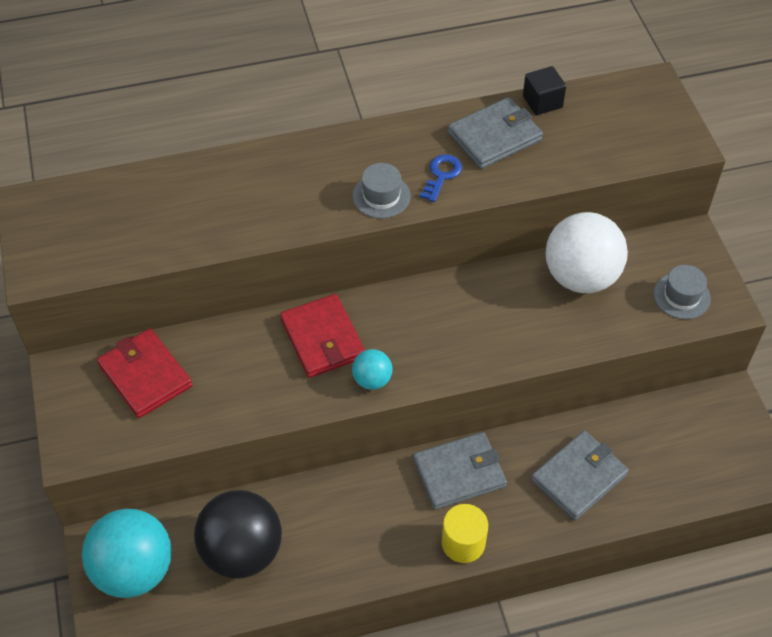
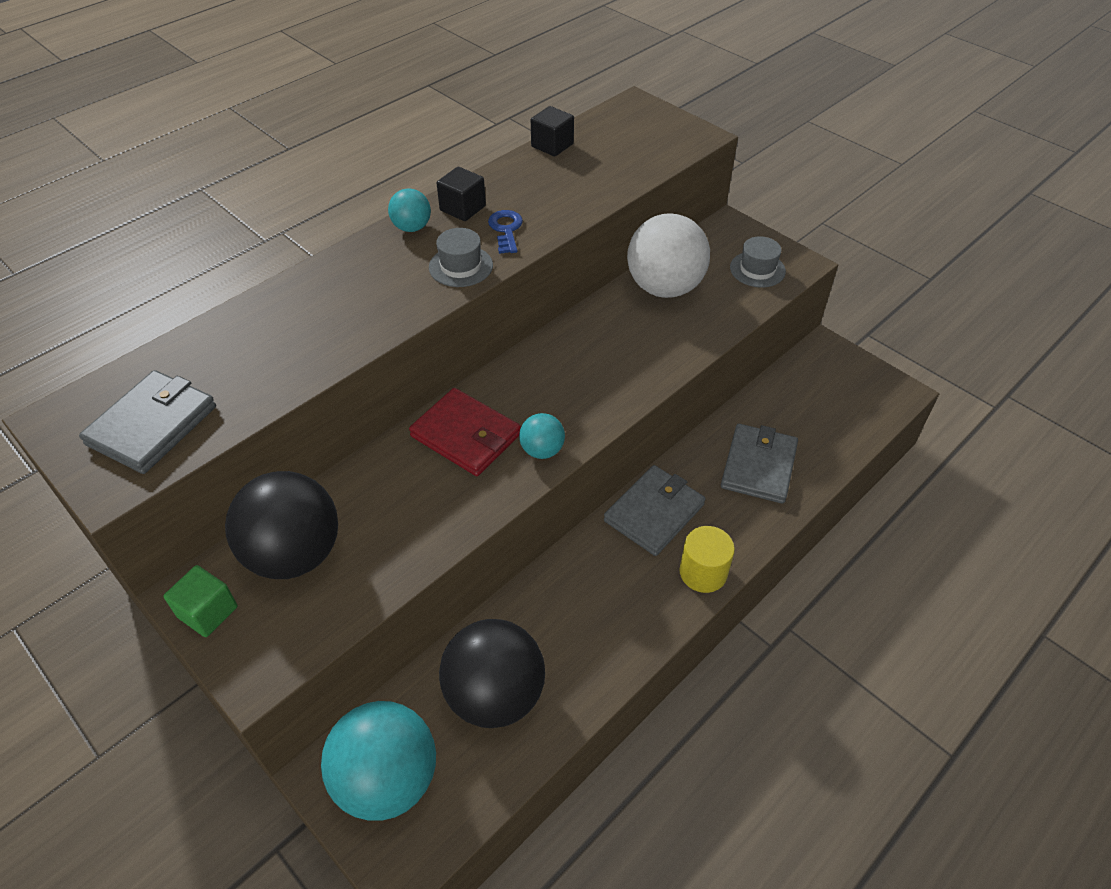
camera: 30 degrees left, 5 degrees down
red wallet [97,328,192,418] -> black ball [225,471,338,579]
grey wallet [448,97,543,169] -> grey wallet moved to [79,370,216,474]
none -> green cube [163,565,237,637]
none -> turquoise ball [388,188,431,232]
none -> black cube [437,167,486,221]

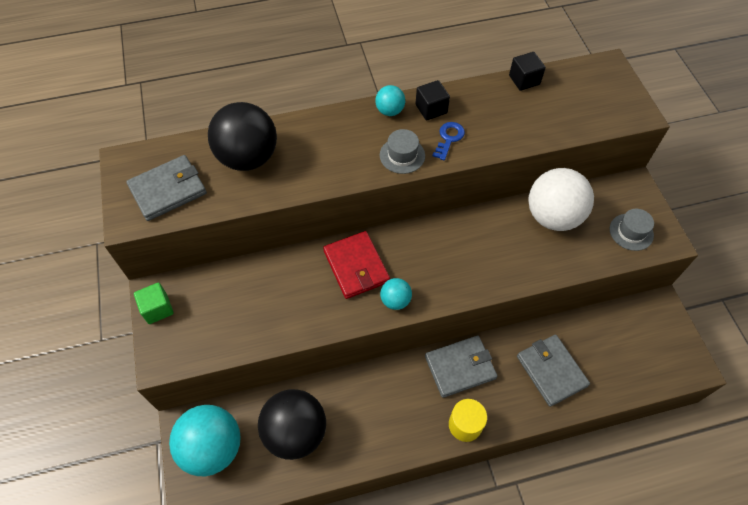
camera: 30 degrees right, 10 degrees up
black ball [225,471,338,579] -> black ball moved to [208,102,277,171]
grey wallet [721,424,798,504] -> grey wallet turned 75 degrees counterclockwise [517,335,590,407]

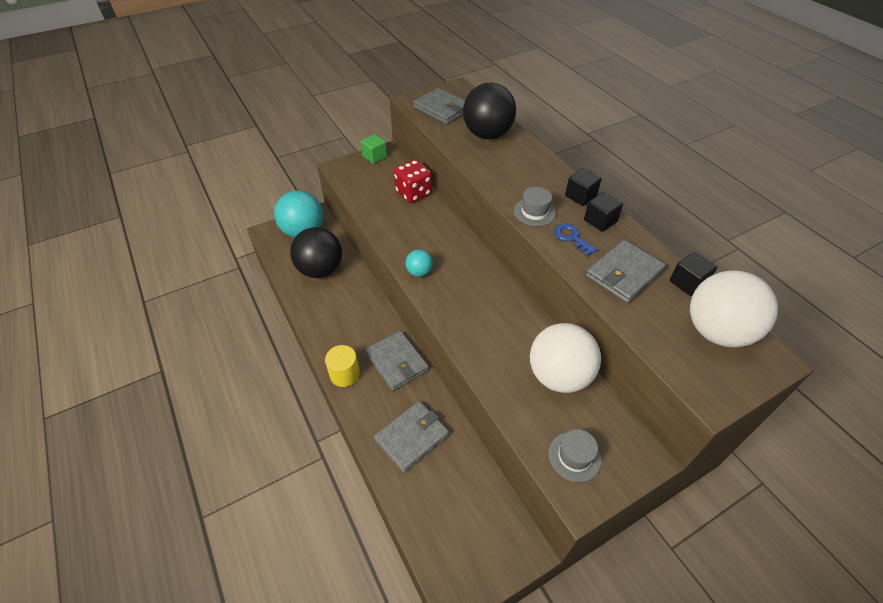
camera: 75 degrees right, 10 degrees down
red wallet [323,231,390,299] -> none
turquoise ball [375,85,405,116] -> black cube [565,168,602,206]
blue key [432,122,465,161] -> blue key turned 135 degrees counterclockwise [554,223,597,256]
none -> red dice [394,159,432,203]
none -> grey wallet [586,240,666,303]
none -> white ball [690,270,778,347]

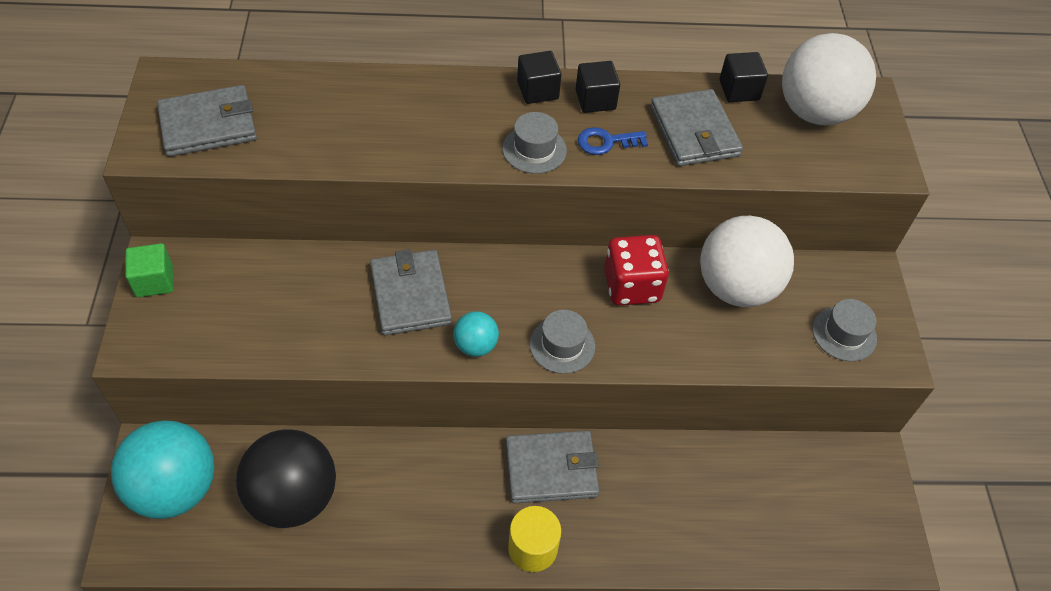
camera: 65 degrees left, 5 degrees up
grey wallet [374,401,449,473] -> grey wallet moved to [370,249,452,335]
red dice [394,159,432,203] -> red dice moved to [604,235,669,306]
black ball [463,83,516,139] -> none
none -> grey hat [530,310,595,374]

